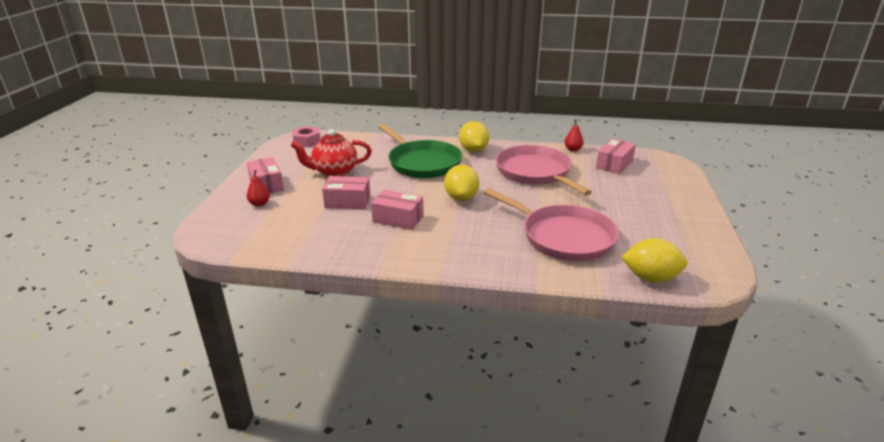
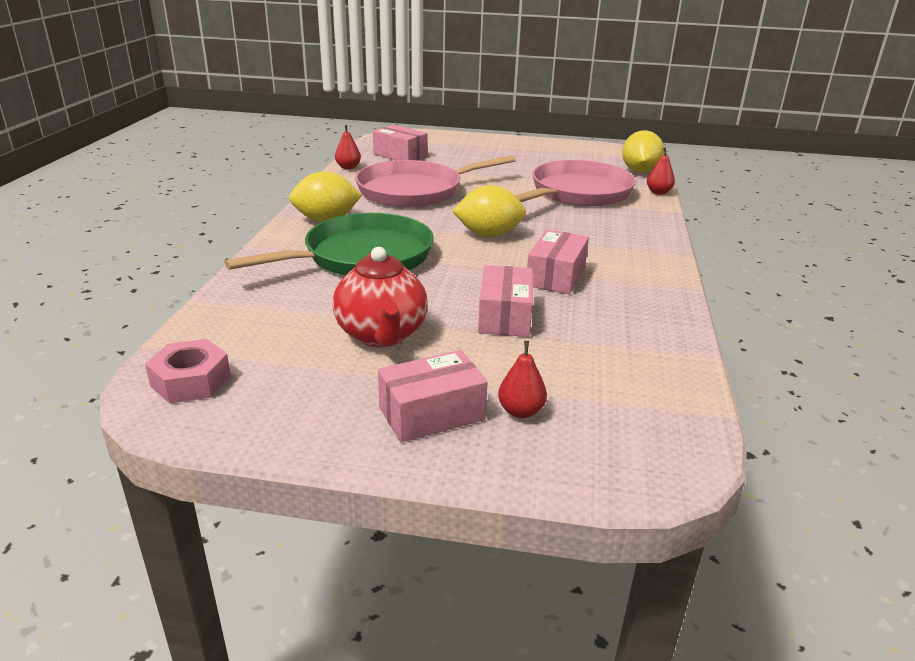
camera: 90 degrees left, 0 degrees up
none -> red pear [647,147,675,195]

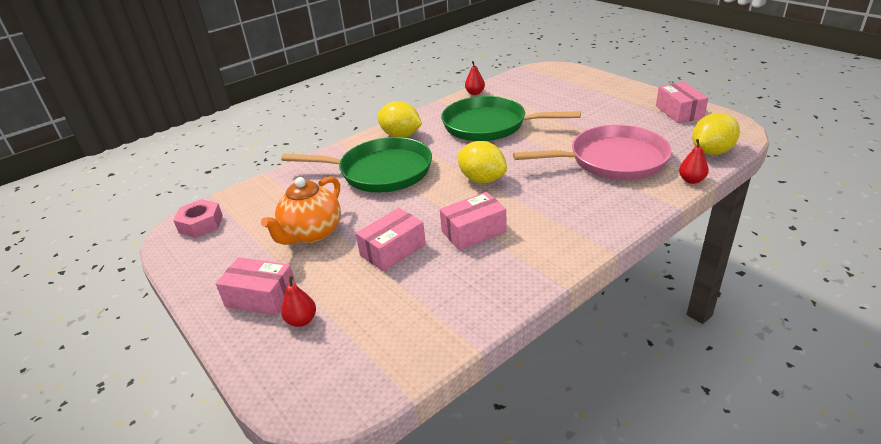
camera: 45 degrees right, 5 degrees up
red teapot [333,247,428,347] -> orange teapot [261,176,341,245]
pink pan [355,155,516,208] -> green pan [441,96,581,141]
pink box [373,125,428,160] -> pink box moved to [656,82,708,123]

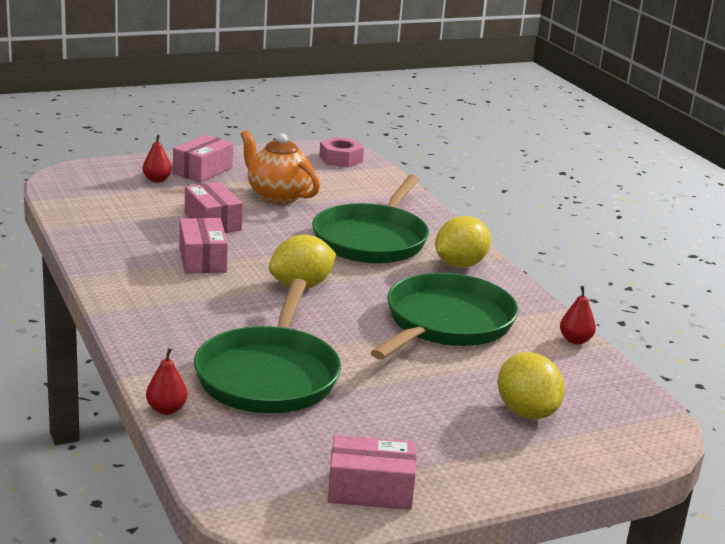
camera: 100 degrees right, 10 degrees down
pink pan [513,125,672,180] -> green pan [194,279,341,413]
yellow lemon [692,113,740,155] -> yellow lemon moved to [498,352,565,419]

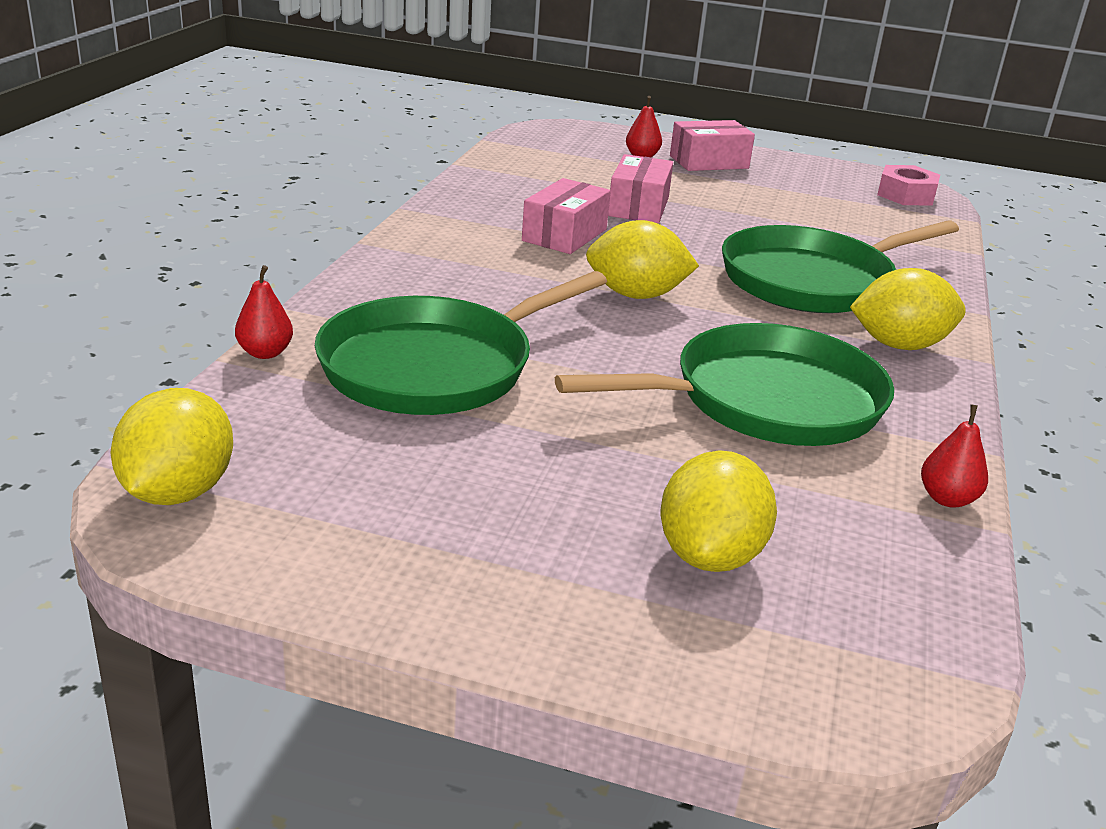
camera: 40 degrees right, 5 degrees up
orange teapot [241,130,320,204] -> none
pink box [328,435,416,510] -> none
none -> yellow lemon [110,388,233,505]

